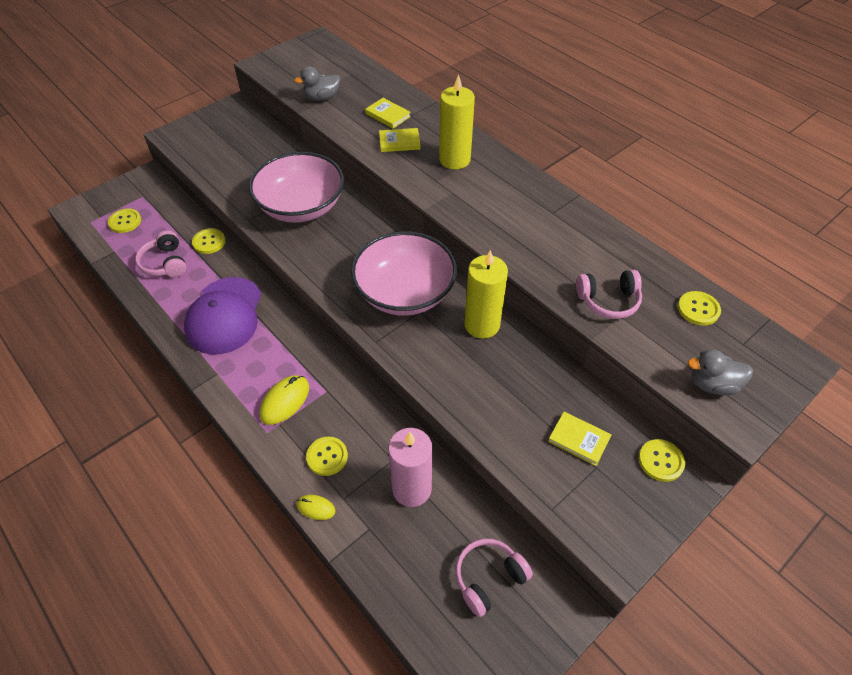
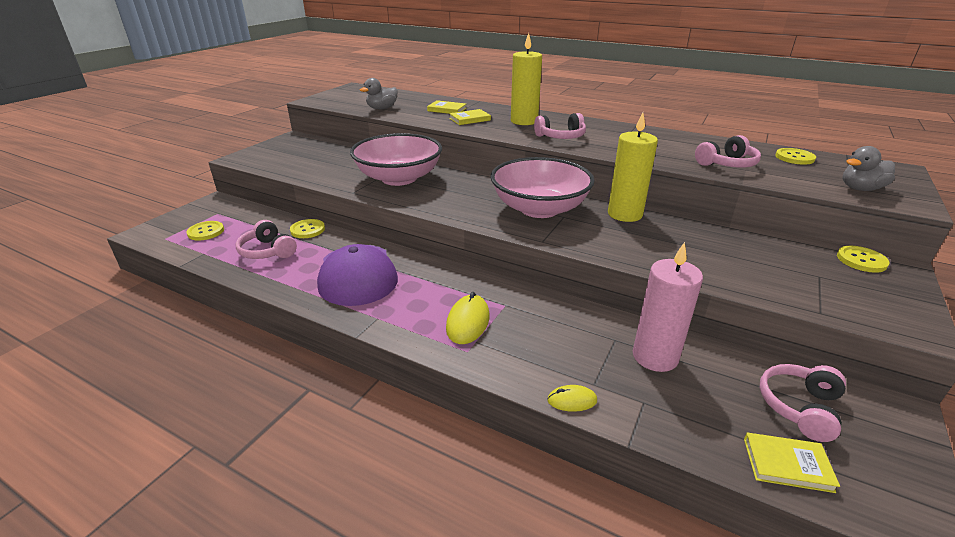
camera: 20 degrees left, 20 degrees down
yellow button [306,437,348,476] -> none
yellow book [548,412,611,466] -> yellow book moved to [744,433,840,493]
none -> pink headphones [534,113,586,139]

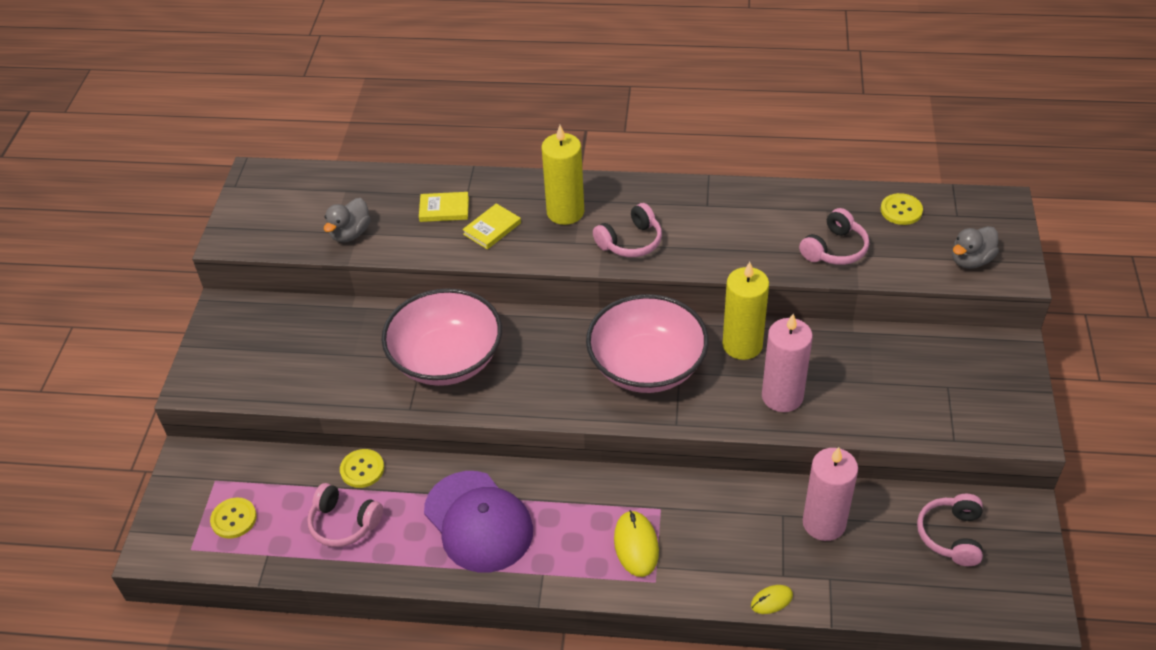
camera: 20 degrees left, 15 degrees up
yellow book [744,433,840,493] -> none
yellow button [837,246,889,273] -> none
none -> pink candle [762,314,813,412]

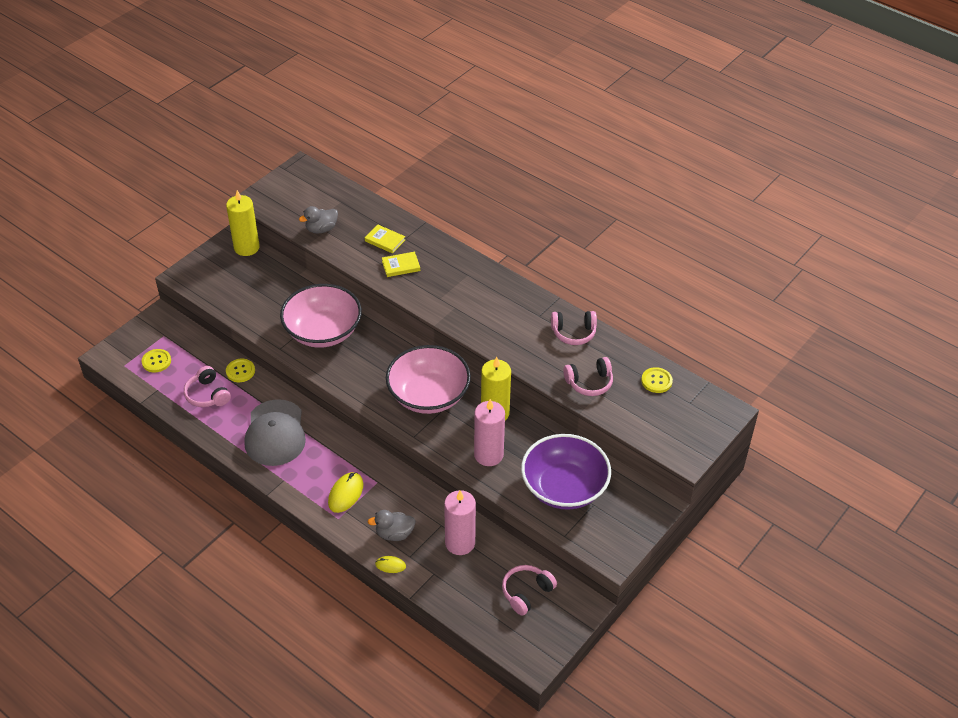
camera: 30 degrees right, 0 degrees up
purple cap [424,471,533,573] -> grey cap [244,399,306,466]
yellow candle [541,125,584,225] -> yellow candle moved to [226,190,260,256]
pink headphones [593,203,662,257] -> pink headphones moved to [551,311,597,345]
grey duck [952,226,999,269] -> grey duck moved to [368,510,416,541]
none -> purple bowl [521,434,611,509]

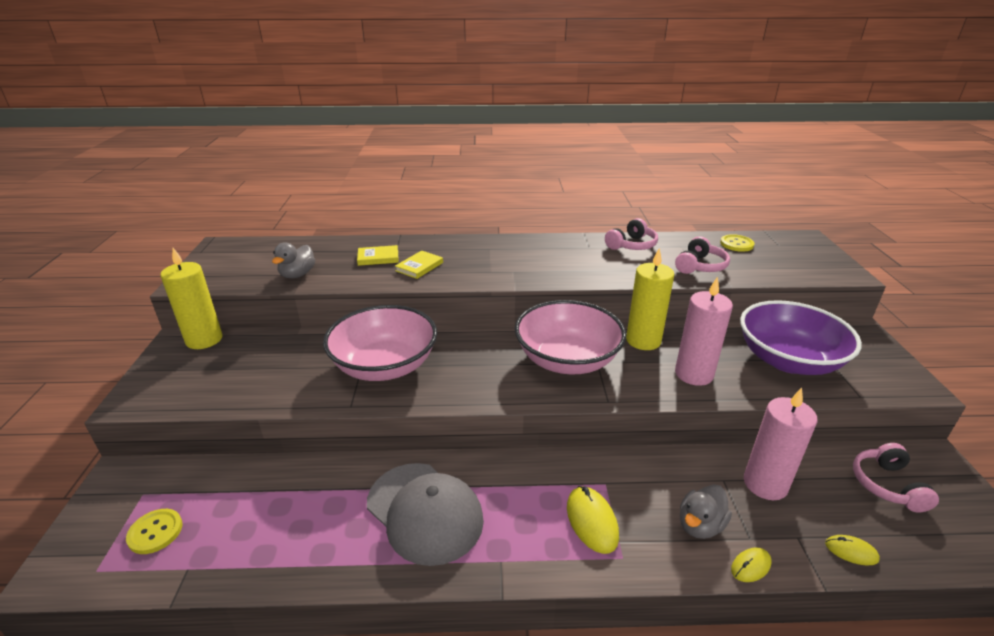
camera: 40 degrees left, 15 degrees down
pink headphones [184,366,231,407] -> none
yellow button [226,359,255,382] -> none
none -> yellow mouse [825,535,880,565]

